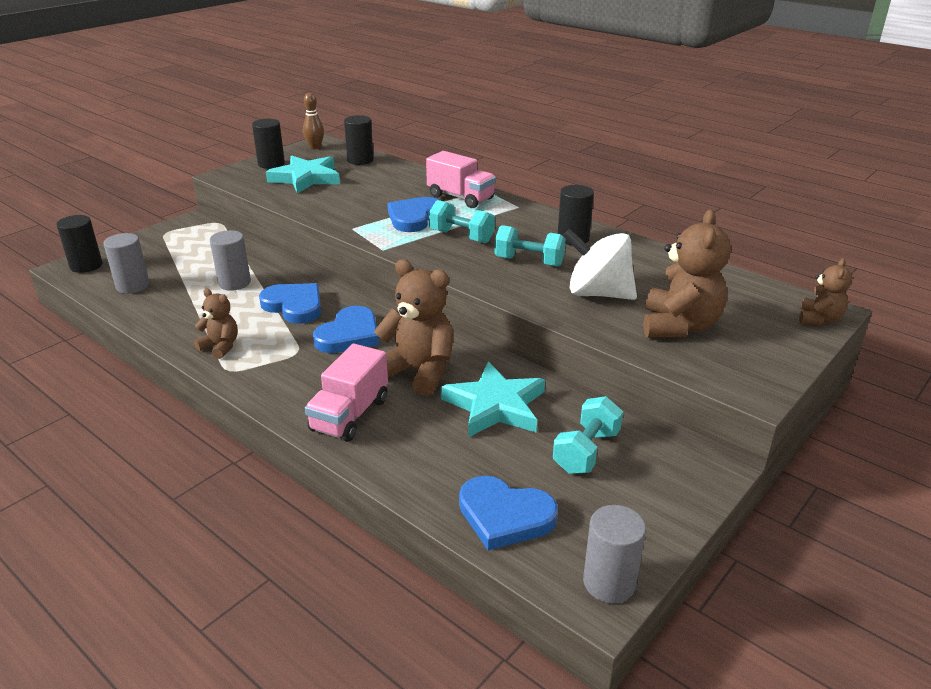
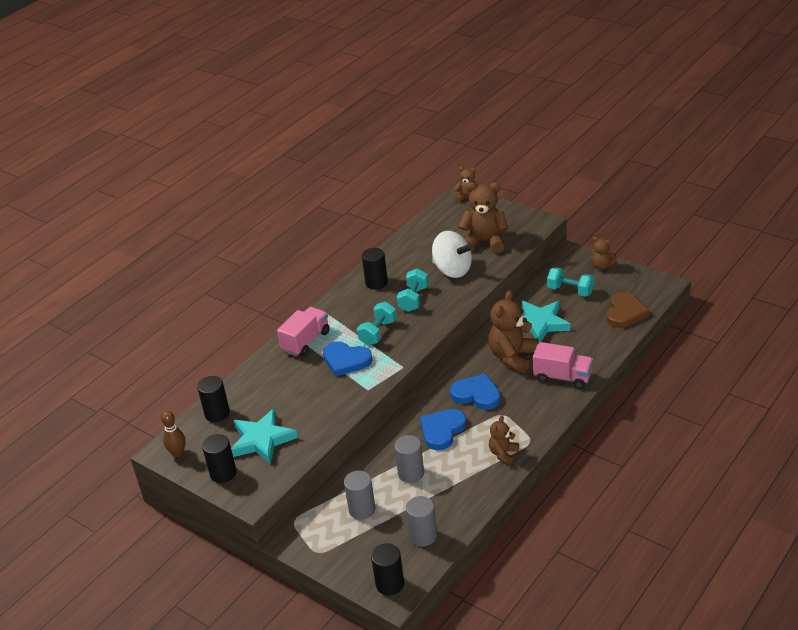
camera: 90 degrees left, 5 degrees up
blue heart [459,476,558,550] -> brown heart [607,292,649,328]
white spinning top [563,228,637,300] -> white spinning top turned 75 degrees counterclockwise [432,231,473,278]
grey cylinder [583,505,646,603] -> grey cylinder moved to [344,471,375,520]
none -> brown teddy bear [591,237,617,270]

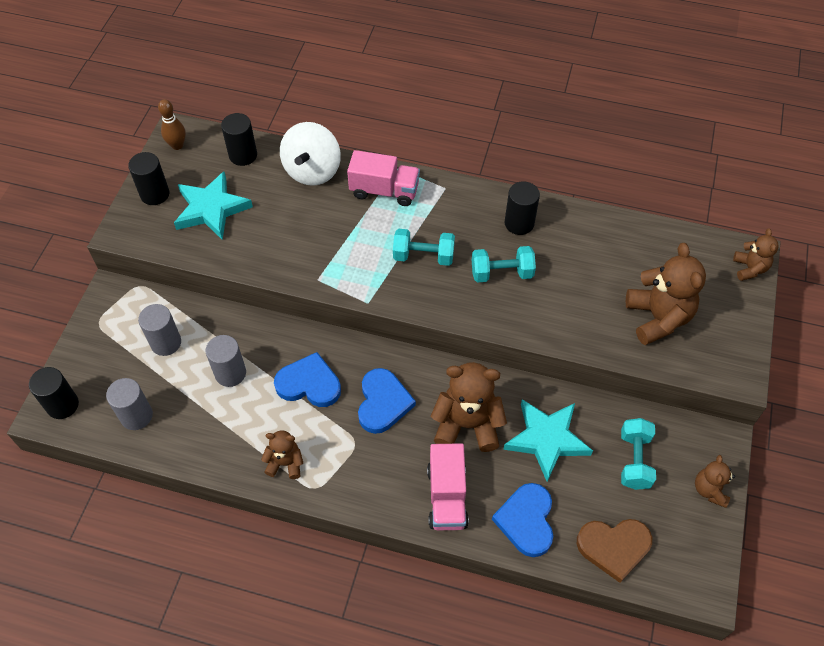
camera: 65 degrees right, 20 degrees up
blue heart [323,341,372,376] -> blue heart moved to [492,483,553,557]
white spinning top [432,231,473,278] -> white spinning top moved to [280,122,341,186]

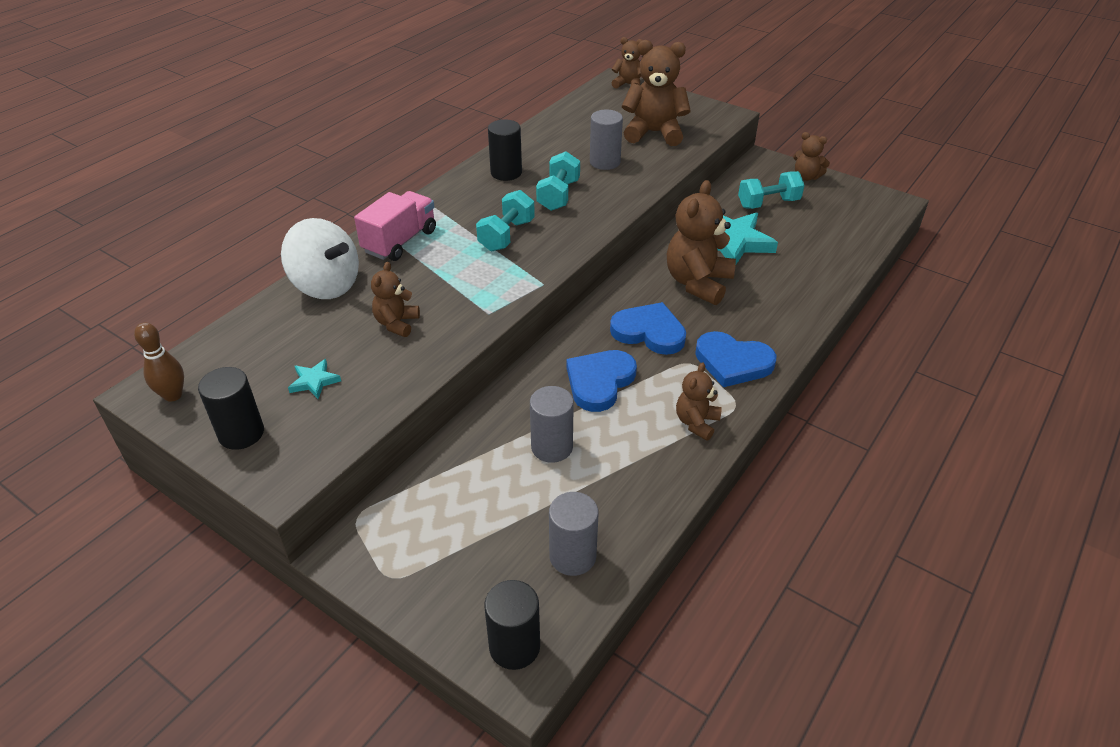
camera: 70 degrees left, 15 degrees down
grey cylinder [138,304,181,356] -> grey cylinder moved to [590,110,623,170]
turquoise star [174,171,253,240] -> turquoise star [288,359,341,399], size x0.46
black cylinder [221,113,257,166] -> none
pink truck [427,443,469,530] -> none
blue heart [492,483,553,557] -> blue heart moved to [695,331,776,387]
brown heart [577,519,652,583] -> none
turquoise dumbbell [621,418,656,490] -> turquoise dumbbell turned 45 degrees counterclockwise [738,171,805,209]
none -> brown teddy bear [371,262,420,337]

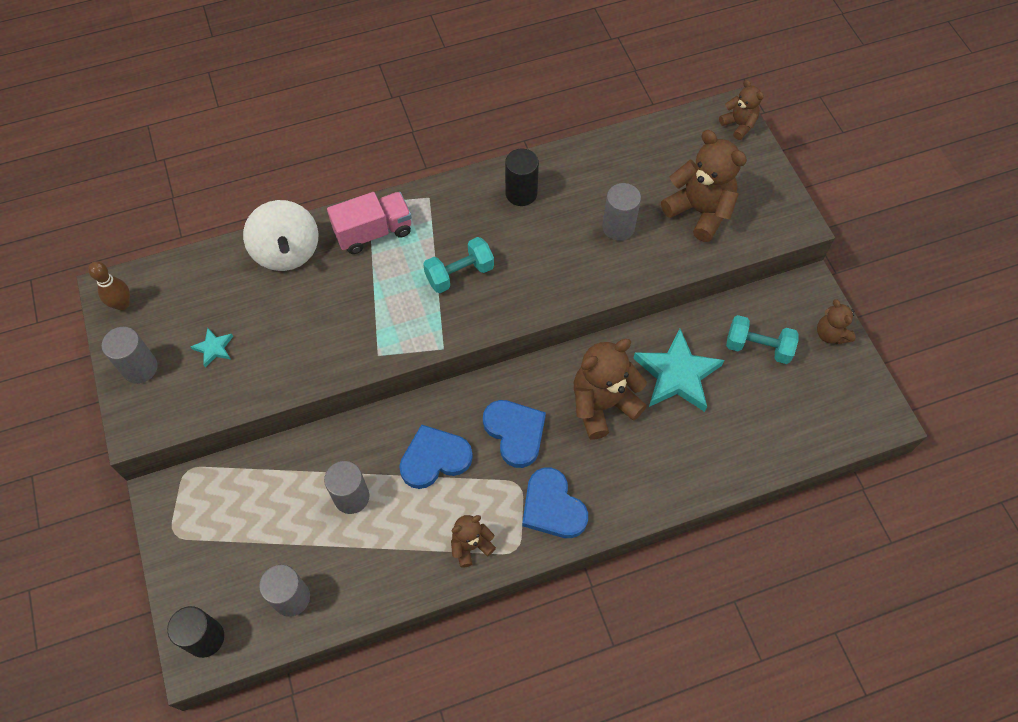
camera: 35 degrees right, 20 degrees up
black cylinder [198,367,264,450] -> grey cylinder [102,327,158,384]
brown teddy bear [371,262,420,337] -> none
turquoise dumbbell [536,151,580,211] -> none

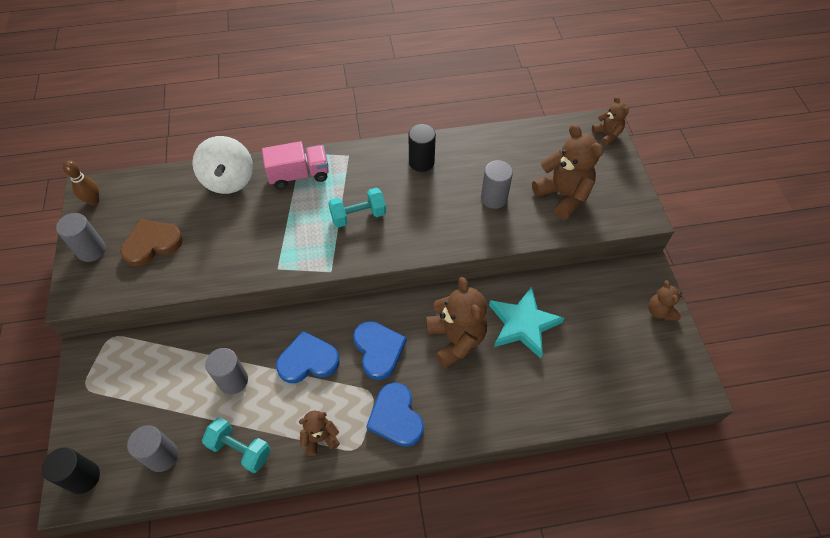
camera: 10 degrees right, 5 degrees down
turquoise star [190,328,233,367] -> brown heart [120,219,183,267]
brown teddy bear [574,339,647,440] -> brown teddy bear turned 90 degrees clockwise [426,277,487,368]
turquoise dumbbell [726,315,798,364] -> turquoise dumbbell moved to [202,417,271,473]

